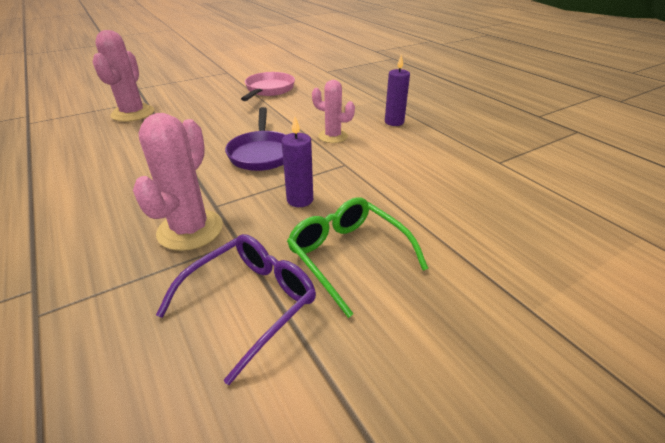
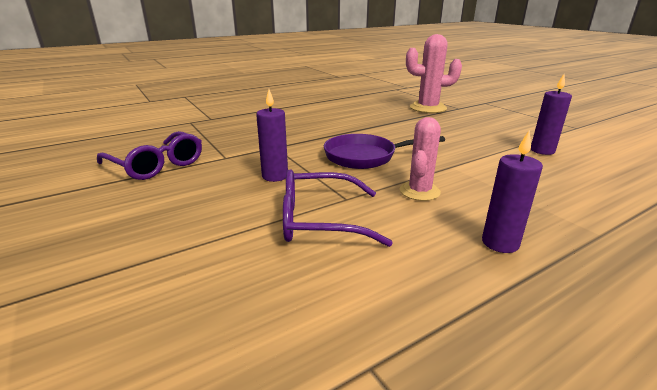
camera: 90 degrees right, 10 degrees down
pink cactus [133,113,223,251] -> none
pink pan [241,72,295,101] -> purple candle [531,74,572,155]
green glasses [287,197,429,318] -> none
none -> purple glasses [283,169,393,247]

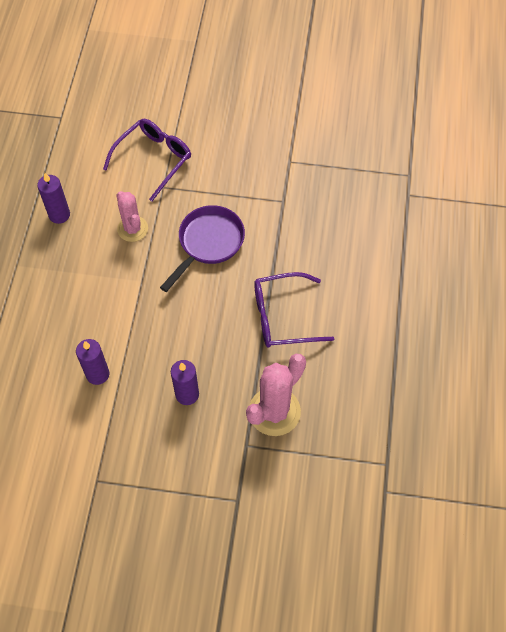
camera: 130 degrees right, 35 degrees up
purple glasses [97,131,202,180] -> purple glasses moved to [254,272,334,347]
purple candle [256,89,288,182] -> purple candle moved to [171,360,199,405]

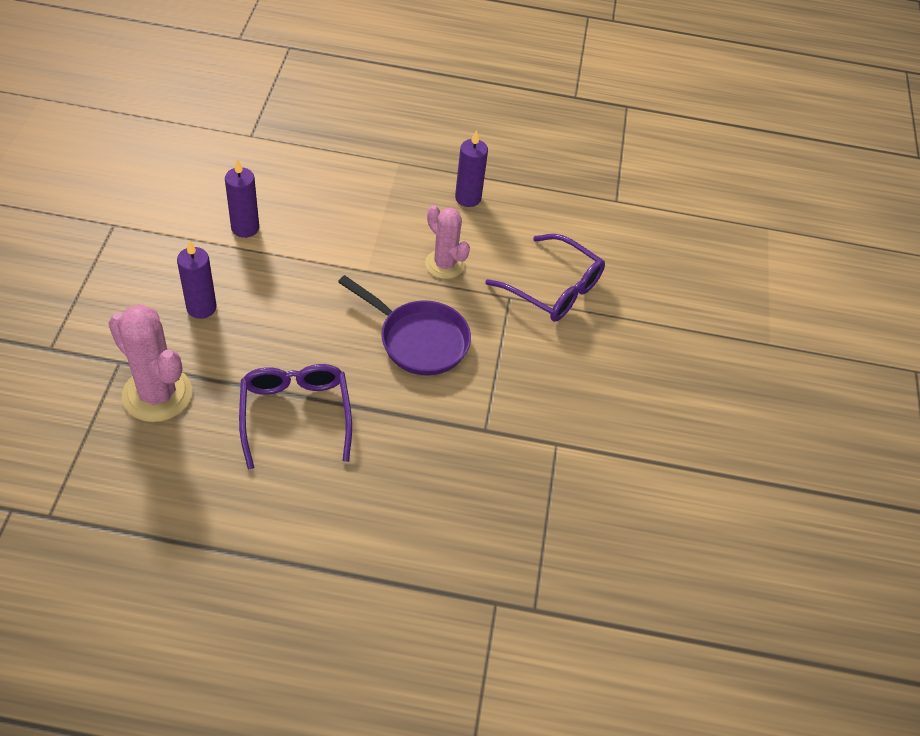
camera: 85 degrees right, 10 degrees down
pink cactus [116,191,148,242] -> pink cactus turned 75 degrees clockwise [425,205,470,279]

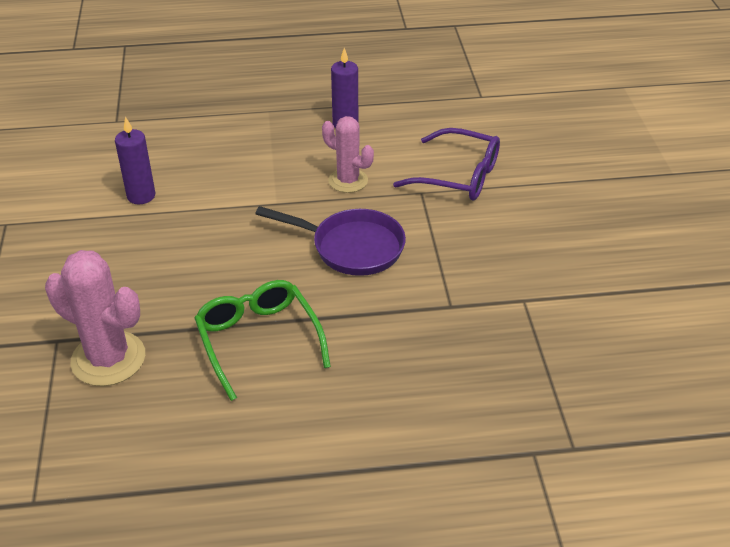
camera: 10 degrees left, 10 degrees down
purple candle [177,240,217,319] -> none
purple glasses [239,364,352,470] -> green glasses [194,280,331,401]

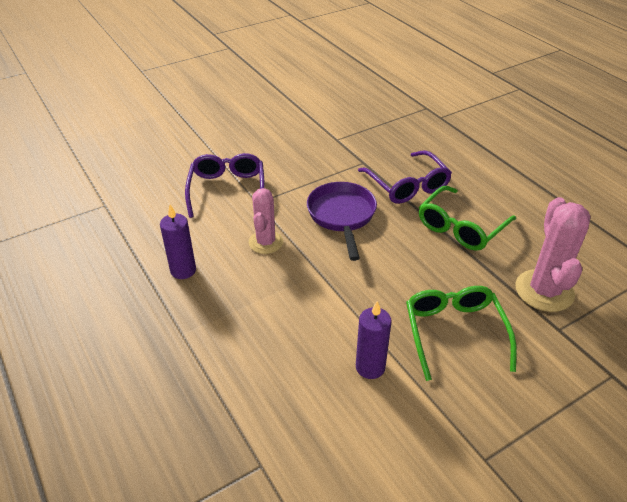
camera: 115 degrees left, 0 degrees up
none -> purple glasses [358,150,452,204]
none -> green glasses [406,286,517,381]

